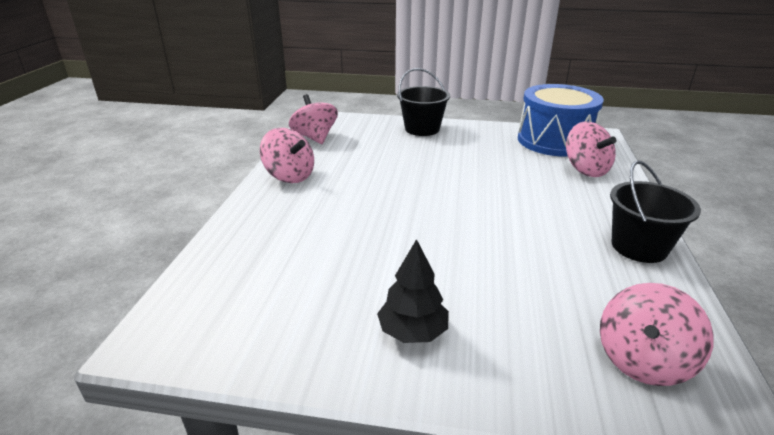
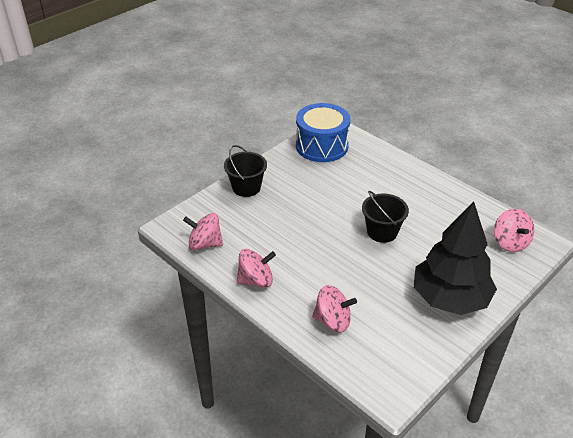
camera: 55 degrees left, 10 degrees up
black tree [377,239,449,343] -> black tree [413,202,497,315], size x2.19
pink spinning top [566,121,616,177] -> pink spinning top moved to [312,285,357,332]
black bucket [610,161,701,263] -> black bucket moved to [362,191,409,243]

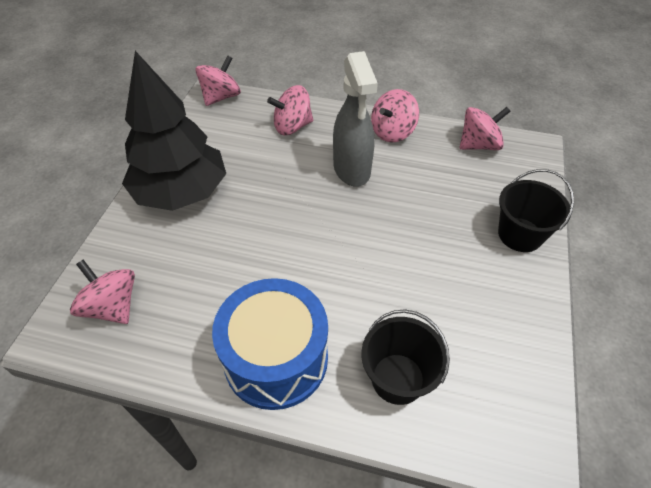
camera: 150 degrees right, 10 degrees up
blue drum [296,103,350,162] -> blue drum moved to [212,278,328,410]
black bucket [362,191,409,243] -> black bucket moved to [361,309,450,405]
none -> pink spinning top [195,55,241,106]
none -> grey spray bottle [333,51,378,187]

